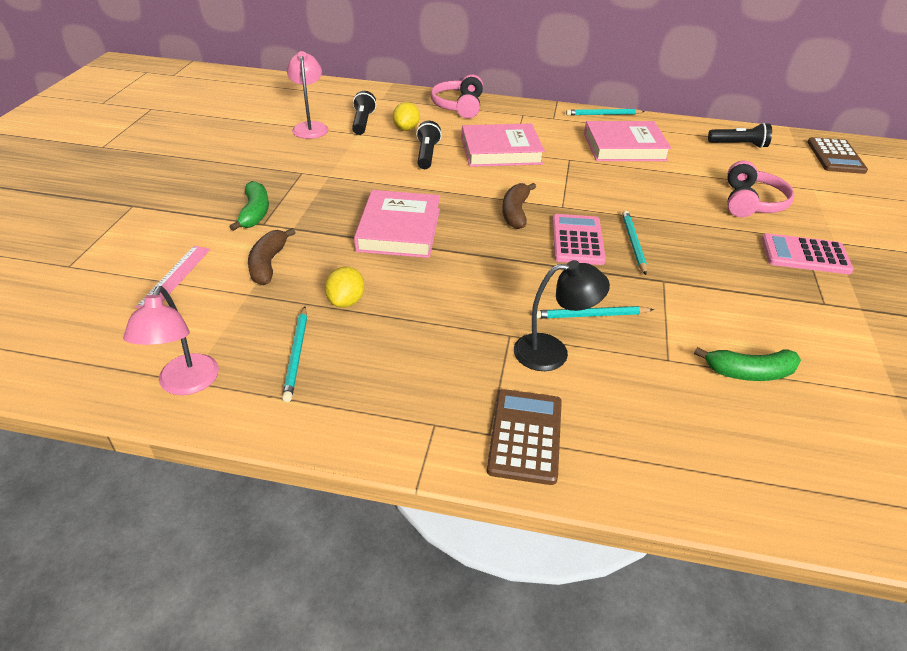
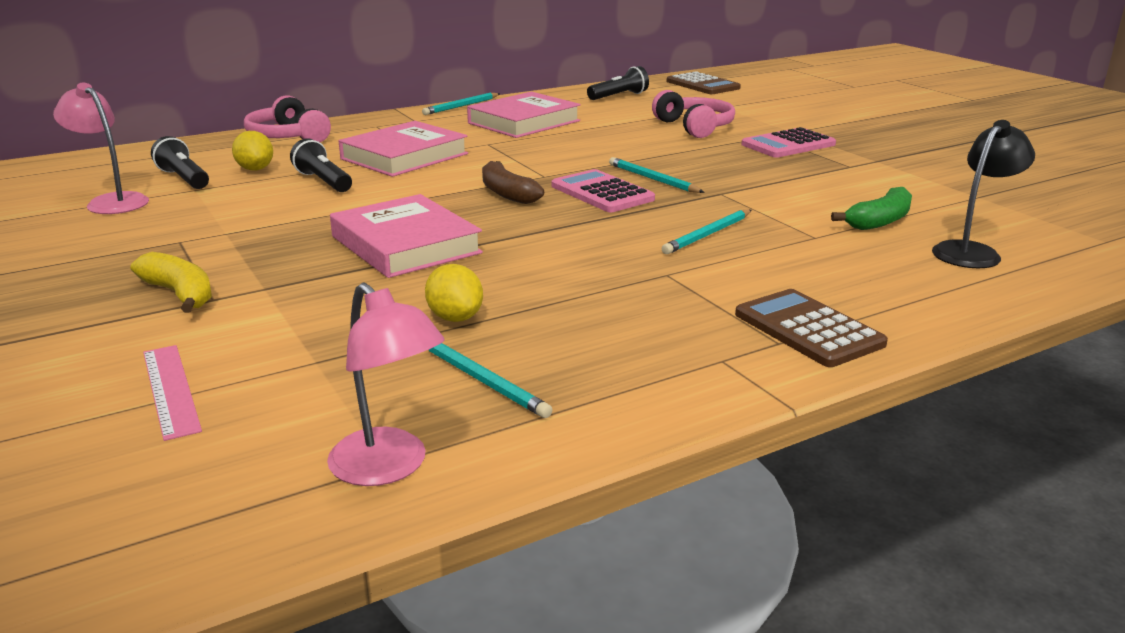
camera: 40 degrees left, 15 degrees down
green banana [229,181,269,231] -> yellow banana [131,252,212,313]
brown banana [248,228,296,285] -> none
black lamp [514,260,610,371] -> black lamp moved to [932,120,1035,268]

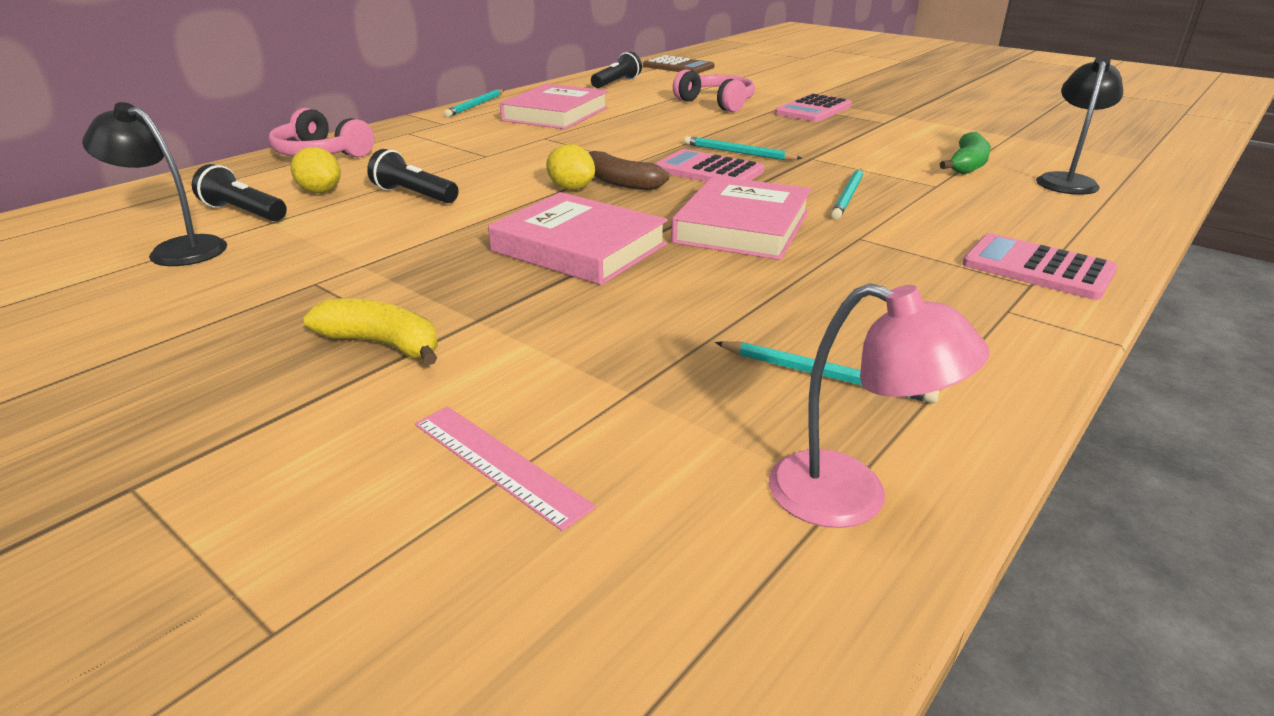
camera: 20 degrees left, 5 degrees up
pink lamp [53,83,149,214] -> black lamp [82,102,227,266]
pink book [339,121,468,177] -> pink book moved to [671,176,811,260]
yellow lemon [425,264,483,322] -> yellow lemon moved to [546,144,595,190]
brown calculator [735,289,888,367] -> pink calculator [962,233,1117,300]

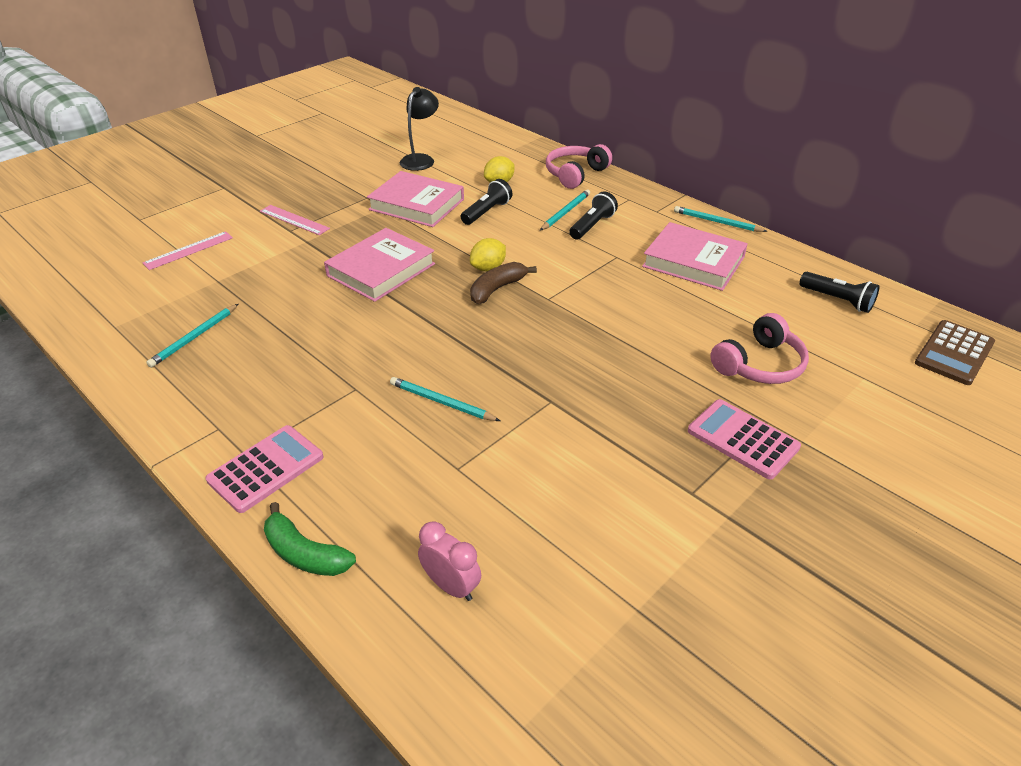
camera: 95 degrees right, 10 degrees up
black flashlight [192,164,287,221] -> black flashlight moved to [569,191,618,240]
yellow banana [304,298,438,365] -> pink ruler [260,205,330,235]
pink calculator [655,149,764,182] -> none
pink book [671,176,811,260] -> pink book moved to [367,171,464,227]
turquoise pencil [684,136,803,160] -> turquoise pencil moved to [540,190,590,231]
pink lamp [769,283,989,528] -> none
green banana [940,132,991,175] -> green banana moved to [264,502,356,576]
black lamp [1036,56,1123,195] -> pink clock [418,521,481,601]

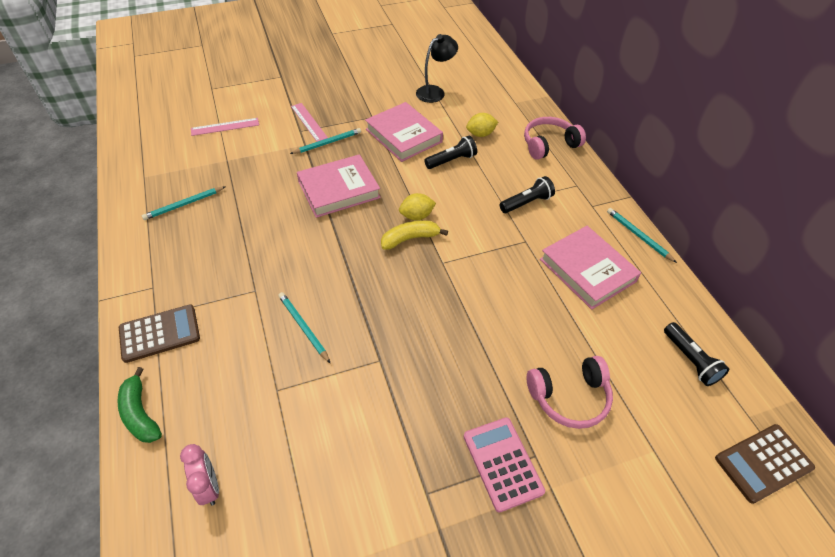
camera: 25 degrees right, 10 degrees up
pink calculator [205,425,323,513] -> brown calculator [119,304,200,363]
brown banana [470,262,537,304] -> yellow banana [381,220,448,250]
turquoise pencil [540,190,590,231] -> turquoise pencil moved to [290,128,361,154]

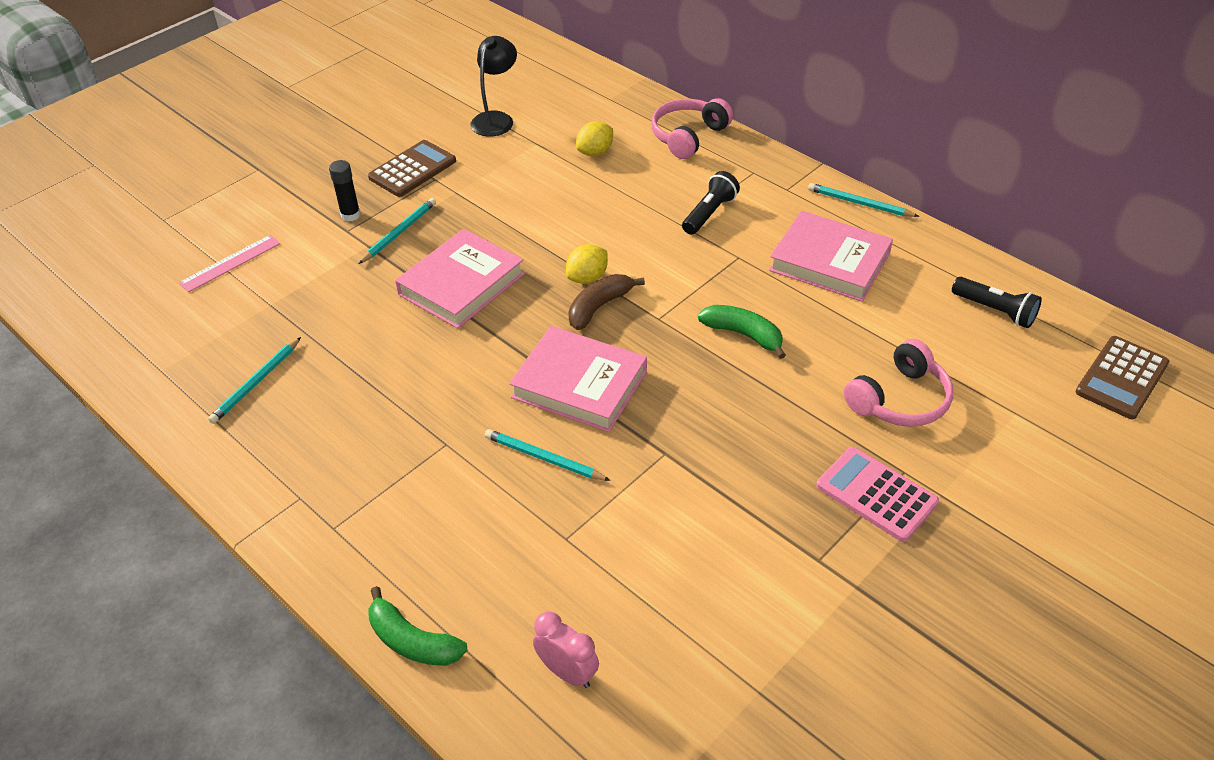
camera: 25 degrees left, 5 degrees down
brown calculator [119,304,200,363] -> brown calculator moved to [368,140,456,197]
pink ruler [291,103,328,142] -> black glue stick [329,160,361,221]
pink book [365,102,443,162] -> pink book moved to [509,326,647,432]
yellow banana [381,220,448,250] -> brown banana [568,274,645,330]
black flashlight [424,136,477,169] -> none
none -> green banana [698,305,786,359]

